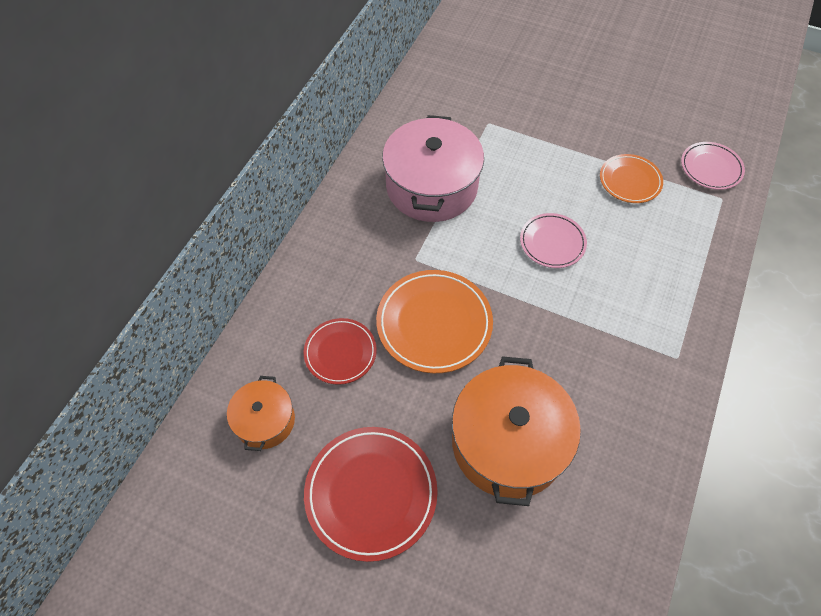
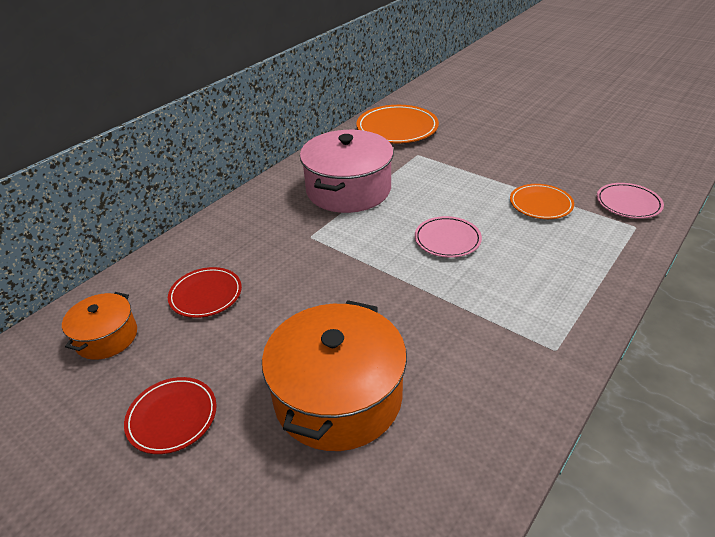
camera: 15 degrees right, 20 degrees down
red plate [304,427,438,562] -> red plate [124,377,217,454], size x0.61
orange plate [376,270,493,373] -> orange plate moved to [356,105,439,143]

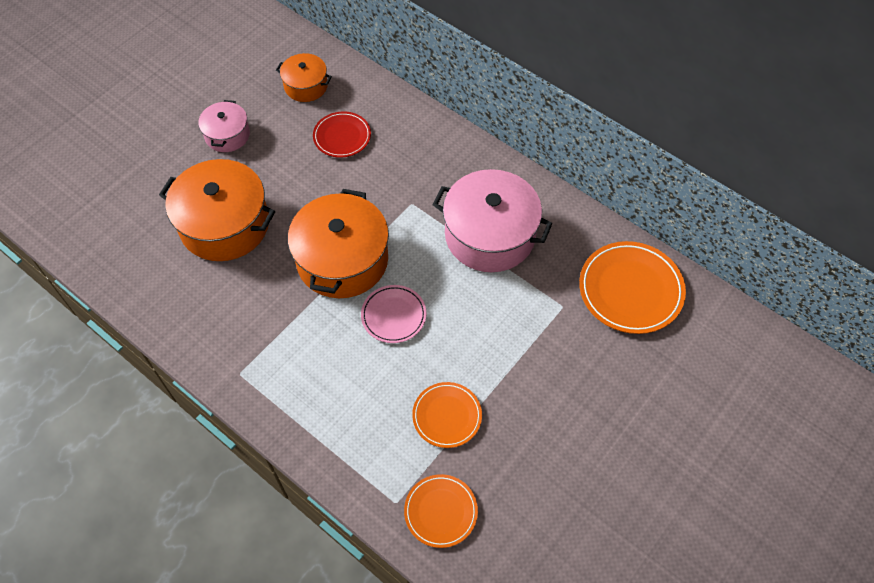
camera: 90 degrees right, 20 degrees up
red plate [124,377,217,454] -> pink pot [198,100,250,152]
pink plate [597,183,664,219] -> orange plate [404,474,478,548]
none -> orange pot [288,189,389,298]

